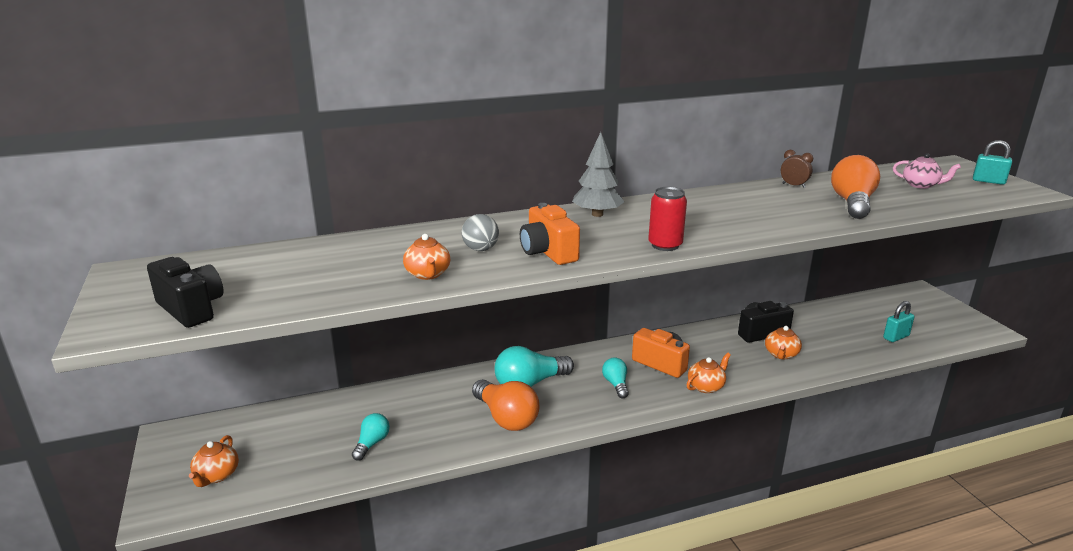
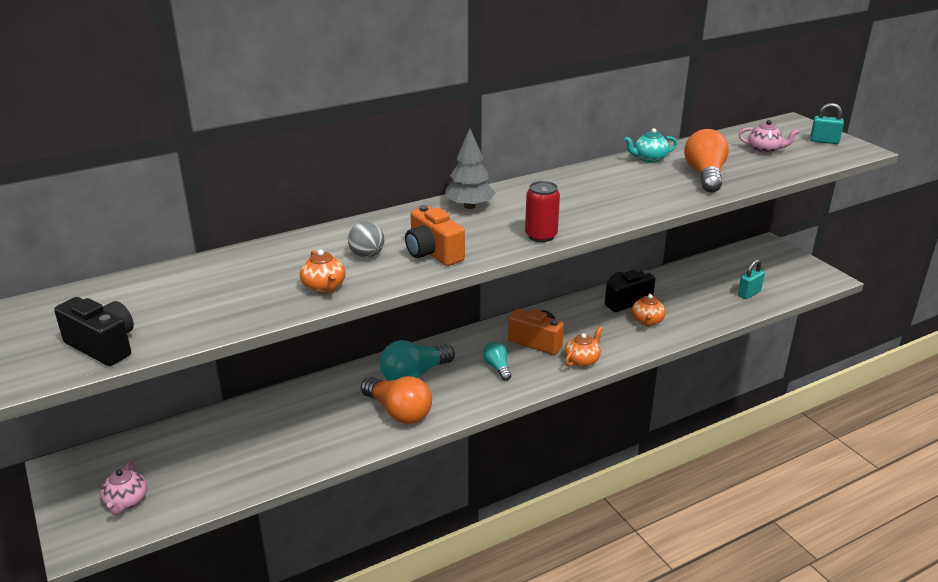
camera: 10 degrees left, 5 degrees up
orange teapot [189,435,239,487] -> pink teapot [100,461,147,515]
turquoise light bulb [352,413,390,461] -> none
brown clock [781,150,813,188] -> turquoise teapot [624,128,678,163]

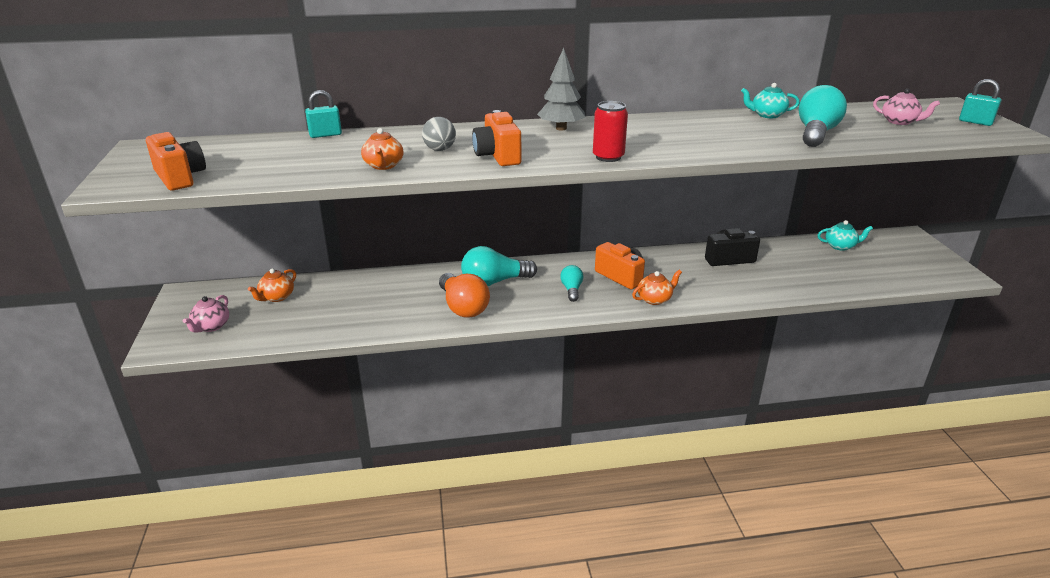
camera: 20 degrees right, 0 degrees up
black camera [54,297,134,366] -> orange camera [146,132,206,191]
orange teapot [631,293,666,327] -> orange teapot moved to [248,268,296,302]
orange light bulb [684,129,729,193] -> turquoise light bulb [799,85,847,147]
turquoise padlock [738,259,765,299] -> turquoise padlock moved to [305,90,342,138]
none -> turquoise teapot [817,220,873,251]

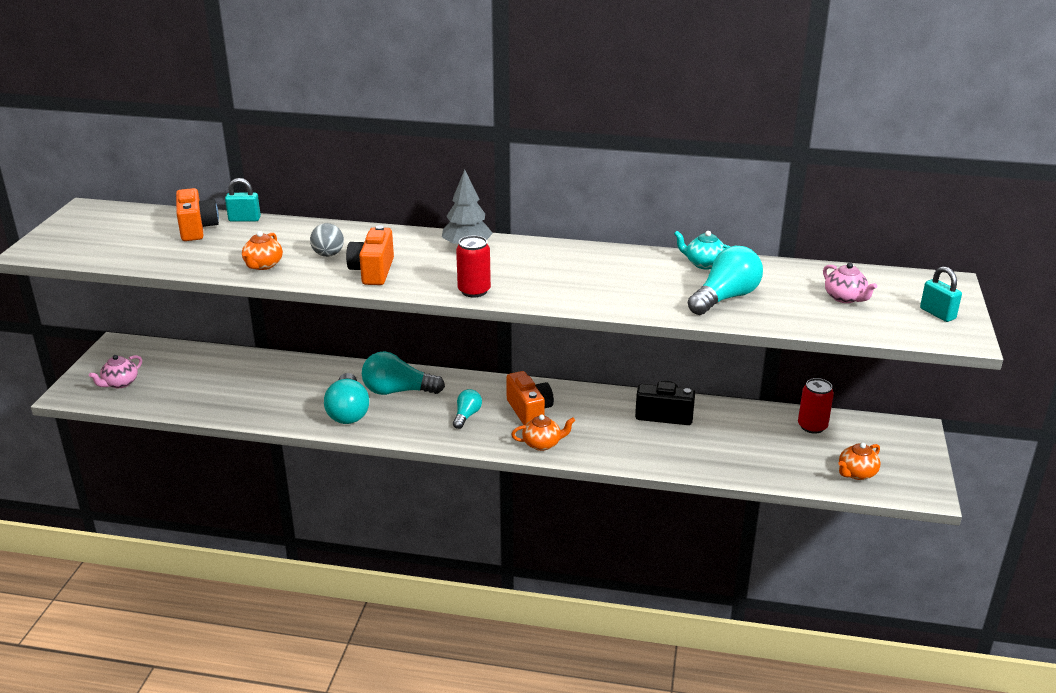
camera: 20 degrees right, 0 degrees up
orange camera [146,132,206,191] -> orange camera moved to [176,188,219,241]
orange teapot [248,268,296,302] -> orange teapot moved to [838,443,881,480]
orange light bulb [439,273,490,318] -> turquoise light bulb [324,373,369,424]
turquoise teapot [817,220,873,251] -> red can [798,378,834,434]

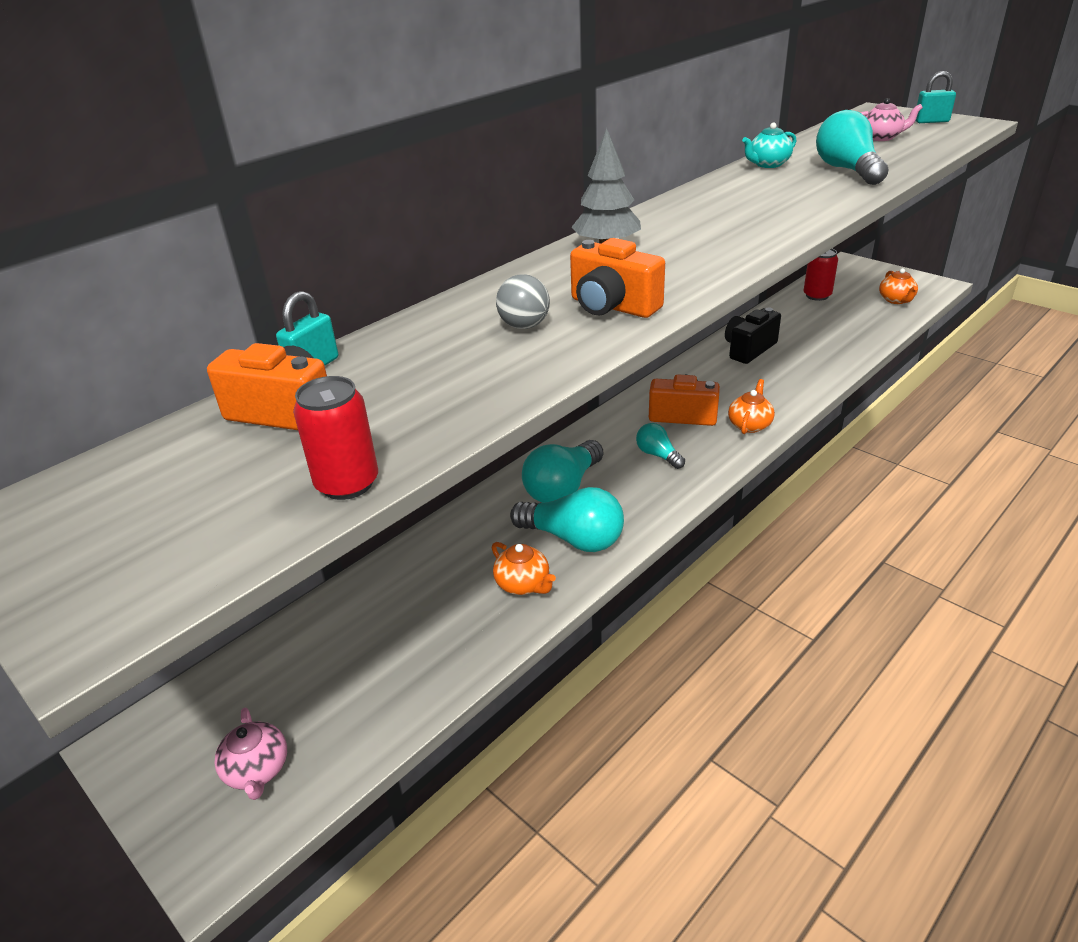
camera: 55 degrees left, 5 degrees up
orange teapot [242,231,283,270] -> orange teapot moved to [492,542,556,595]
red can [456,236,491,297] -> red can moved to [293,376,378,500]

